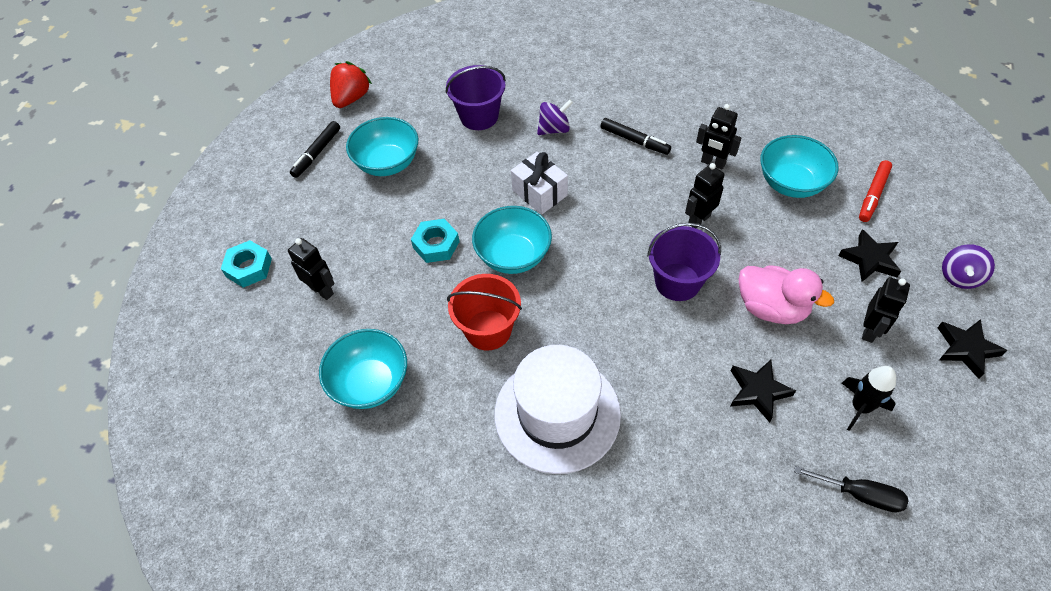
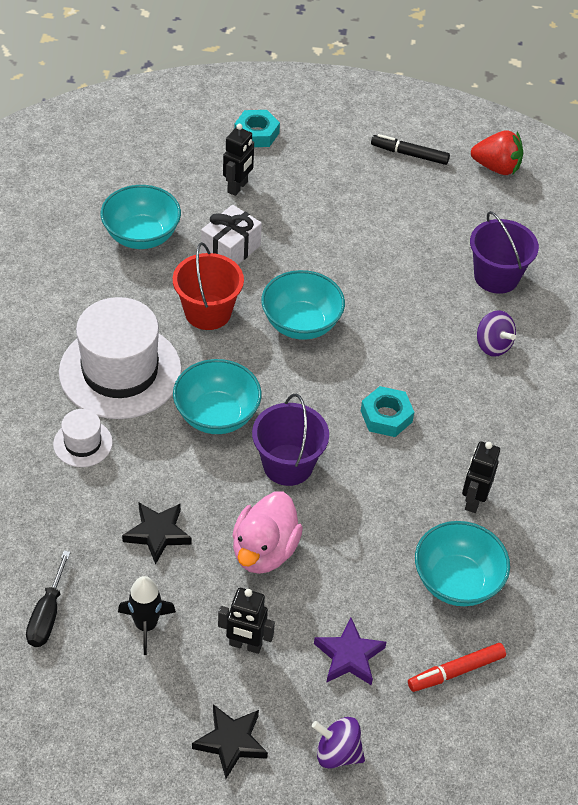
camera: 75 degrees right, 5 degrees down
turquoise bowl [346,117,418,176] -> turquoise bowl moved to [173,359,262,434]
turquoise nut [411,219,460,263] -> turquoise nut moved to [361,386,414,437]
white gift [511,152,568,214] -> white gift moved to [201,205,262,265]
black marker [600,118,671,155] -> none
black robot [685,163,725,228] -> none
black star [838,229,901,282] -> purple star [314,617,386,685]
red marker [859,160,892,222] -> red marker turned 45 degrees counterclockwise [408,643,506,692]
none -> white hat [53,409,113,467]

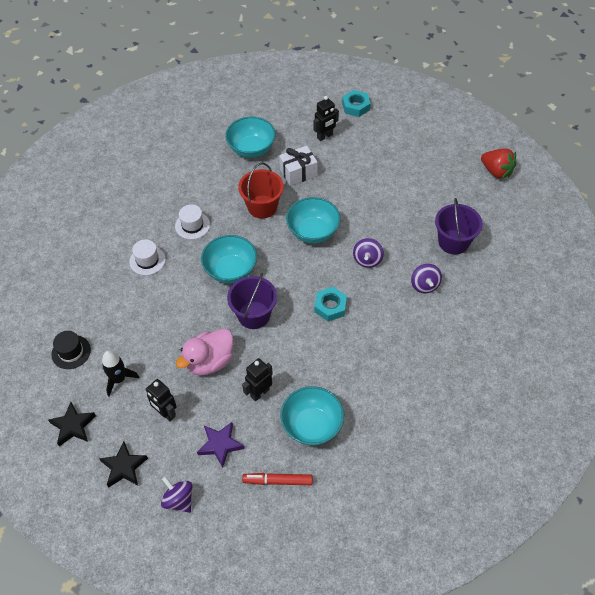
camera: 30 degrees right, 5 degrees up
black screwdriver [26,551,71,647] -> black hat [51,331,91,369]
white hat [59,297,182,419] -> white hat [175,205,210,239], size x0.46
black star [122,502,192,565] -> black star moved to [48,402,96,447]
black marker [371,134,450,165] -> none
black robot [462,441,500,513] -> black robot moved to [242,358,273,401]
none -> purple spinning top [353,238,384,268]

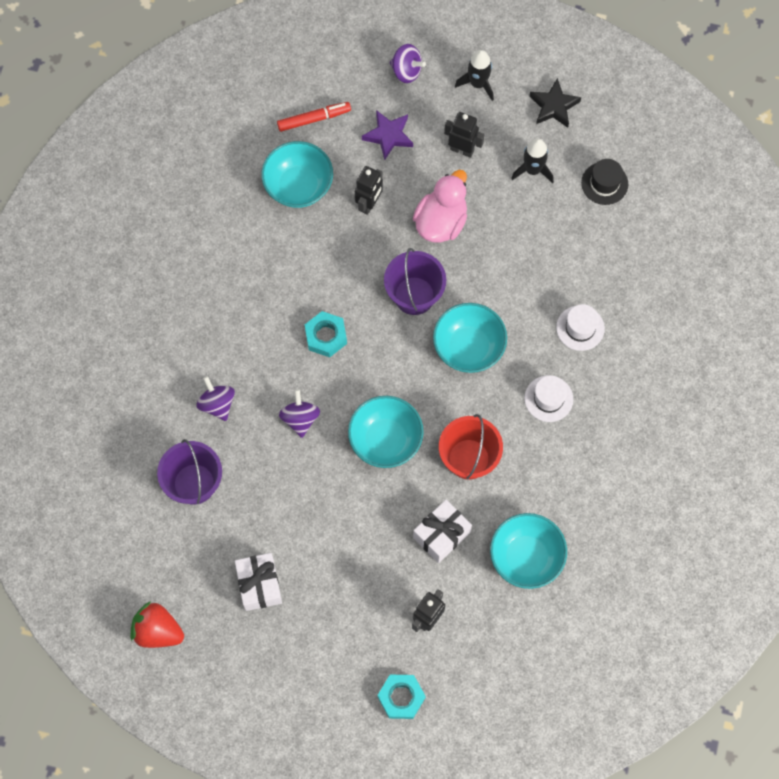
camera: 160 degrees right, 15 degrees up
black star [99,442,148,488] -> black rocket [455,50,494,101]
none -> white gift [235,553,282,611]

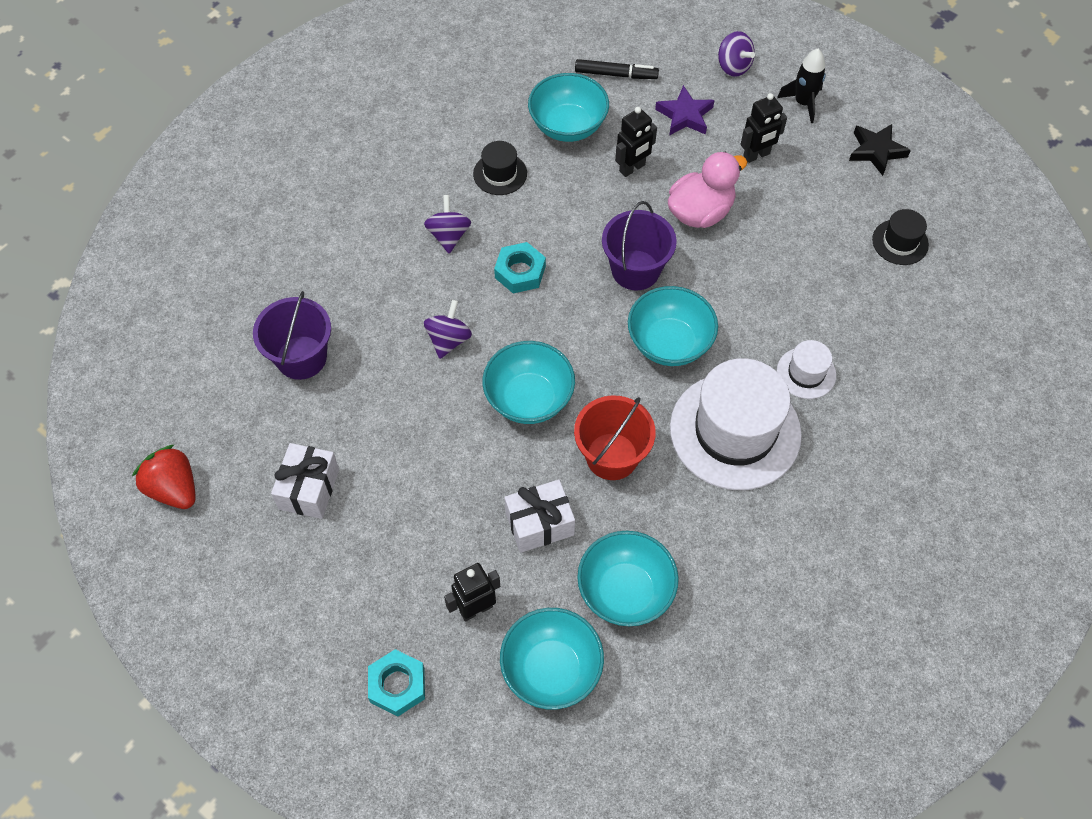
camera: 25 degrees right, 10 degrees down
purple spinning top [196,376,235,421] -> purple spinning top moved to [424,195,471,253]
red marker [277,102,351,132] -> black marker [575,59,659,79]
black robot [444,112,484,158] -> black robot turned 105 degrees clockwise [741,93,787,163]
black rocket [511,138,554,183] -> none
white hat [524,375,573,422] -> white hat [670,358,802,490], size x2.16
none -> black hat [473,141,527,195]
none -> turquoise bowl [500,608,604,709]

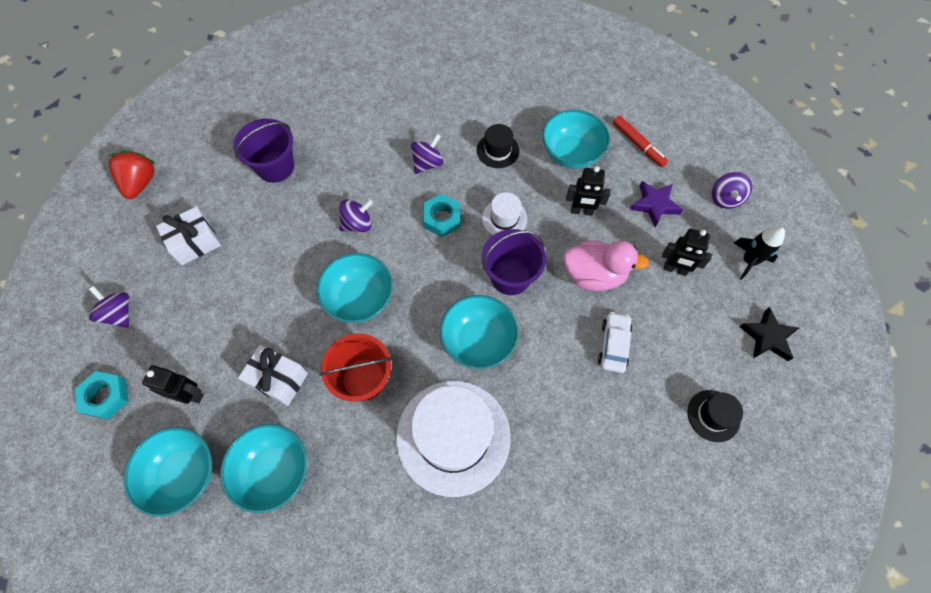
camera: 45 degrees right, 5 degrees up
black marker [575,59,659,79] -> red marker [613,116,668,167]
white hat [777,340,836,399] -> white hat moved to [482,192,527,235]
none -> purple spinning top [89,286,129,328]
none -> white car [598,312,632,373]

